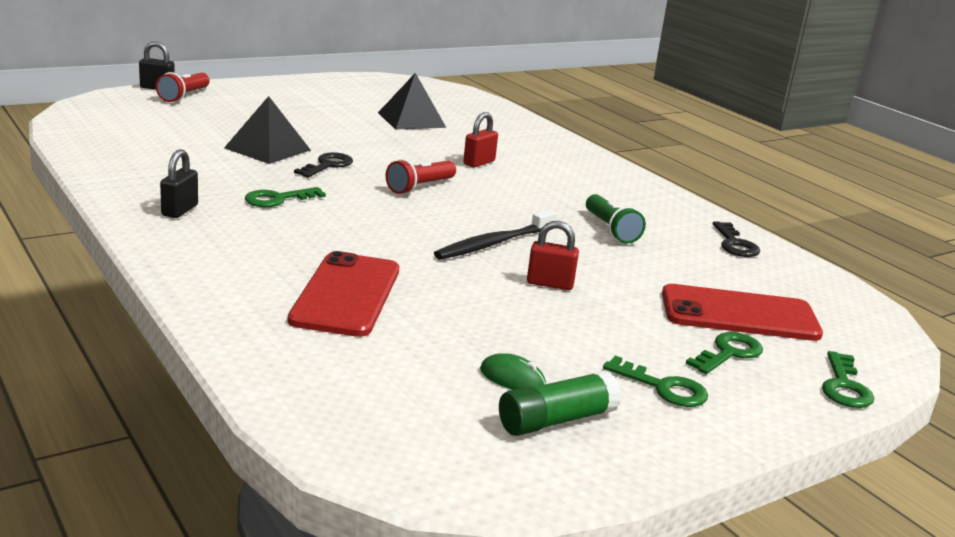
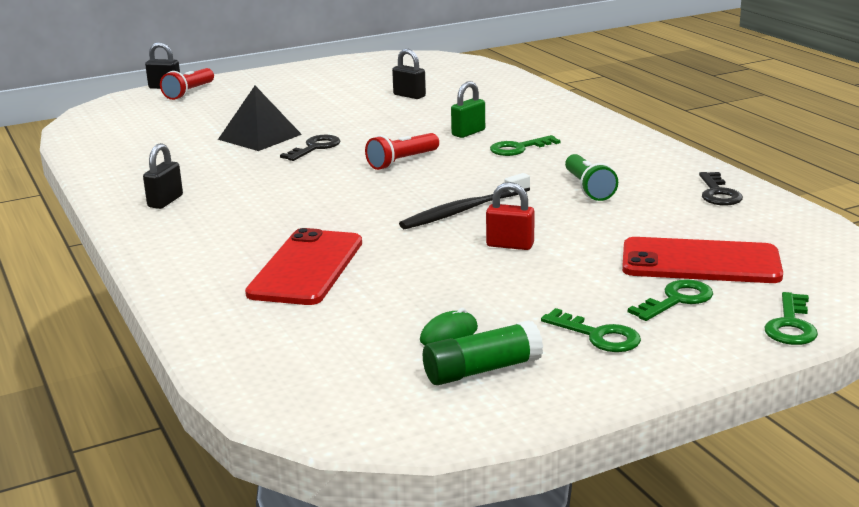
camera: 10 degrees right, 0 degrees up
green key [245,187,326,207] -> green key moved to [490,135,561,156]
black pyramid [378,73,446,130] -> black padlock [392,49,426,99]
red padlock [463,112,498,167] -> green padlock [451,81,485,138]
green mouse [480,353,546,390] -> green mouse turned 75 degrees counterclockwise [420,308,478,346]

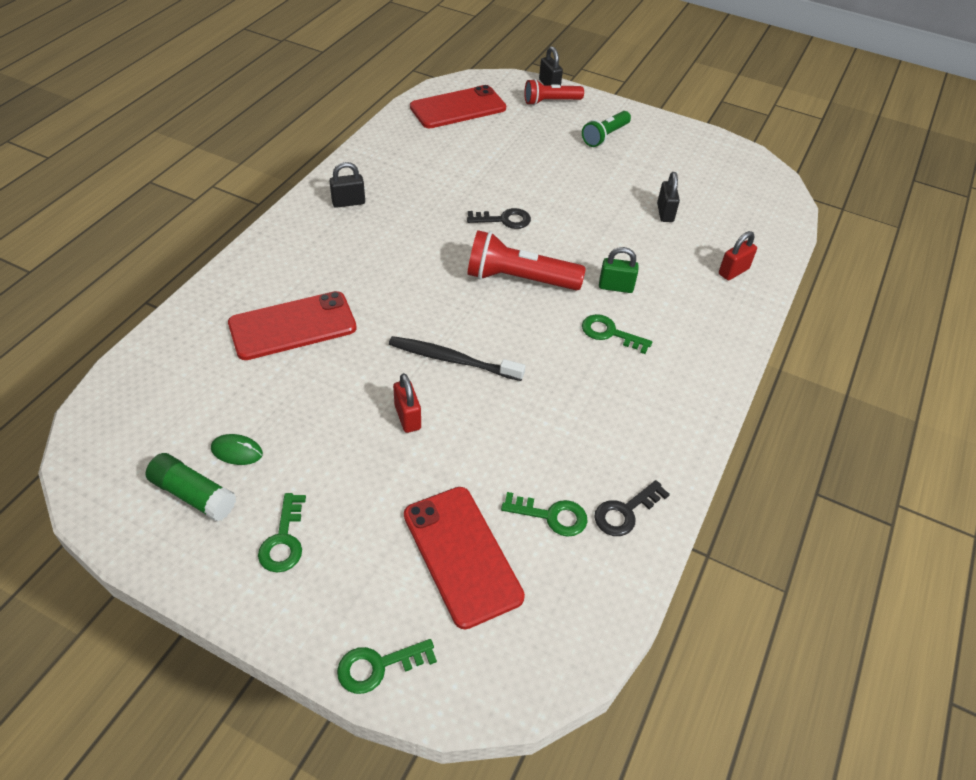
camera: 50 degrees right, 25 degrees up
black pyramid [218,86,302,151] -> none
red flashlight [365,133,439,170] -> red flashlight [467,230,586,291], size x1.56
green flashlight [565,154,618,201] -> green flashlight moved to [582,111,631,147]
green key [628,279,713,321] -> green key moved to [501,492,587,537]
none -> red phone [410,85,506,128]
none -> red padlock [719,231,757,280]

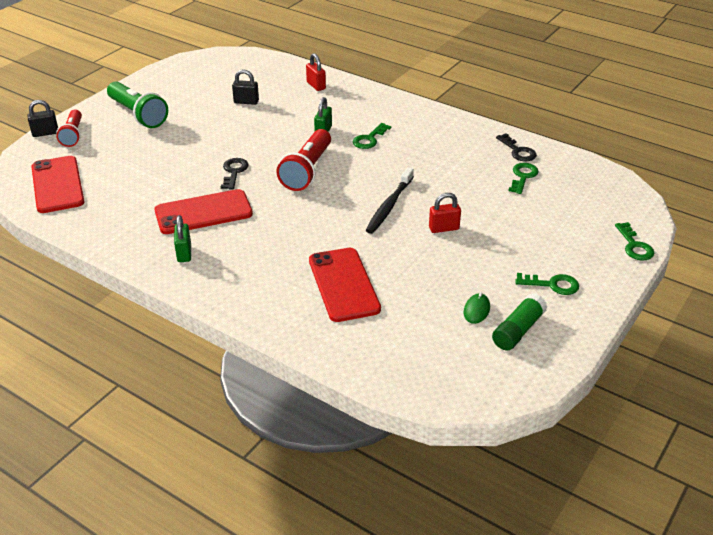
camera: 80 degrees left, 10 degrees down
black padlock [329,162,365,208] -> green padlock [174,215,191,262]
red phone [404,487,525,630] -> red phone moved to [154,189,253,234]
green flashlight [582,111,631,147] -> green flashlight [107,81,168,128], size x1.56

